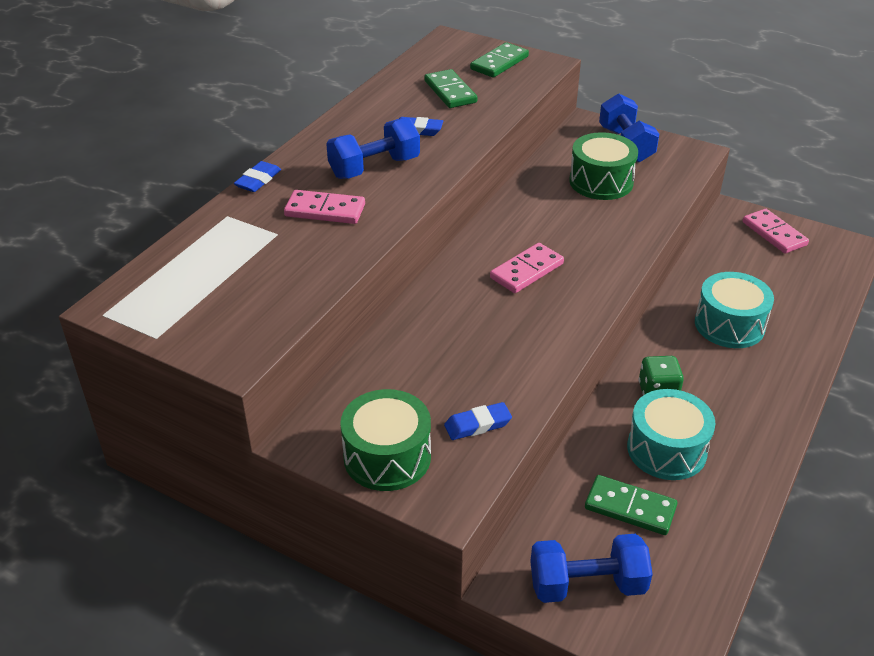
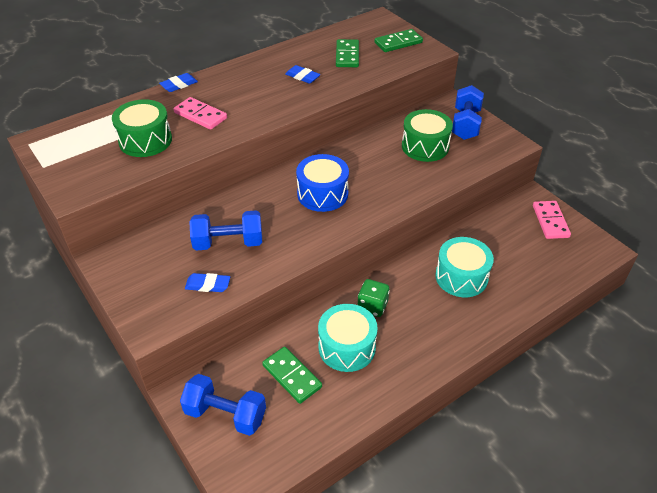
camera: 25 degrees right, 5 degrees up
blue dumbbell [326,117,420,179] -> blue dumbbell moved to [189,210,262,251]
green drum [340,389,431,491] -> green drum moved to [112,99,172,157]
pink domino [490,243,564,293] -> blue drum [296,154,349,212]

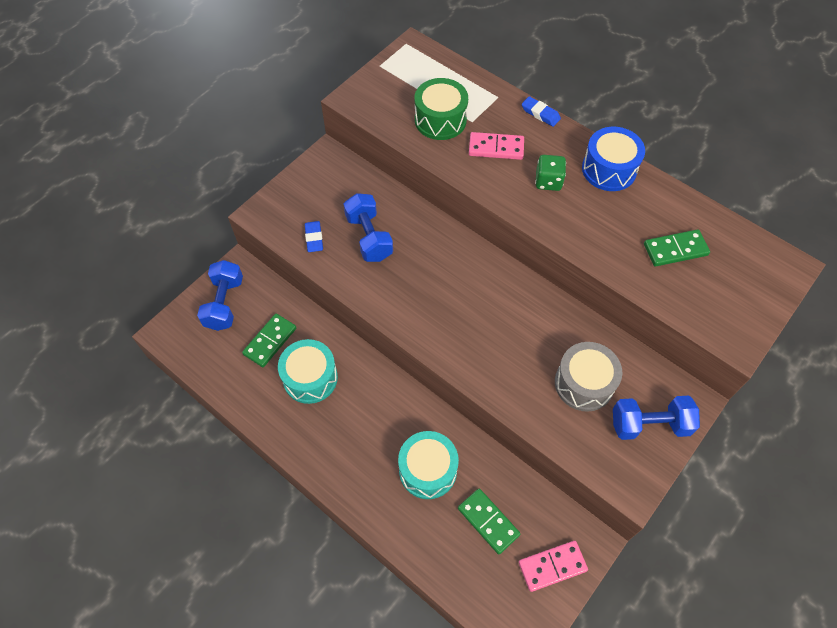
camera: 75 degrees right, 15 degrees up
pink domino [173,97,227,130] -> pink domino turned 75 degrees clockwise [469,132,524,160]
blue eraser [285,65,321,84] -> none
blue drum [296,154,349,212] -> blue drum moved to [582,127,645,191]
green dice [357,279,390,317] -> green dice moved to [535,155,566,191]
green domino [374,29,423,52] -> green domino moved to [458,489,520,554]
green drum [402,109,453,162] -> grey drum [555,342,622,412]

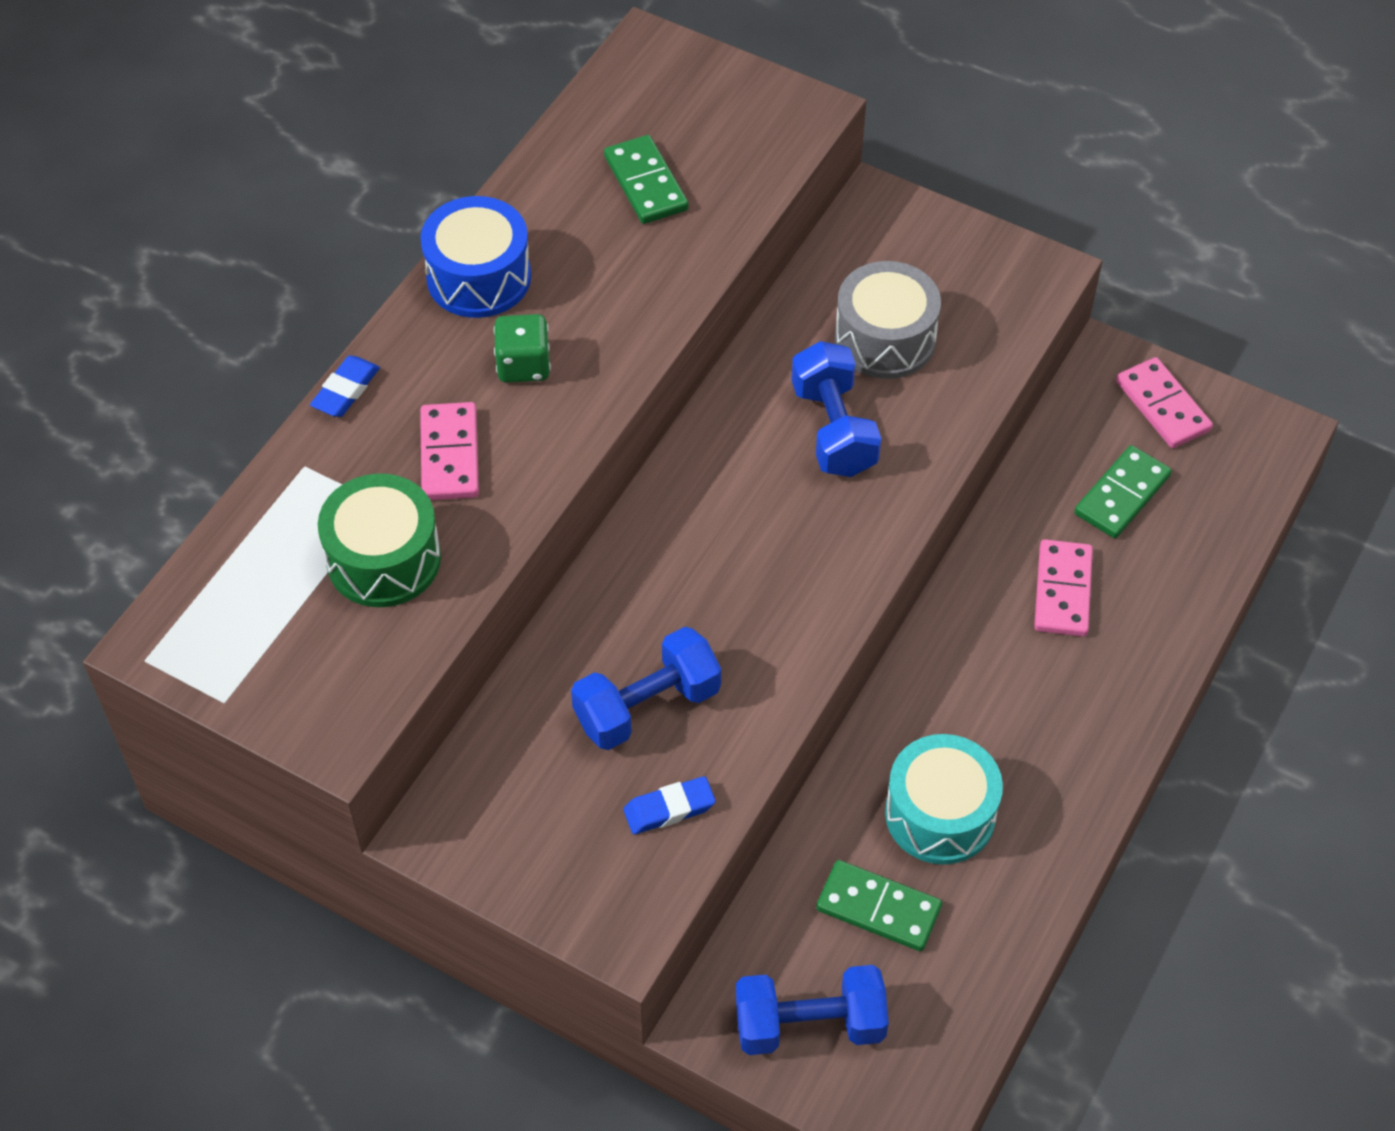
camera: 100 degrees left, 5 degrees down
turquoise drum [398,431,459,499] -> pink domino [1034,539,1093,637]
blue dumbbell [613,396,700,440] -> blue dumbbell moved to [791,341,882,477]

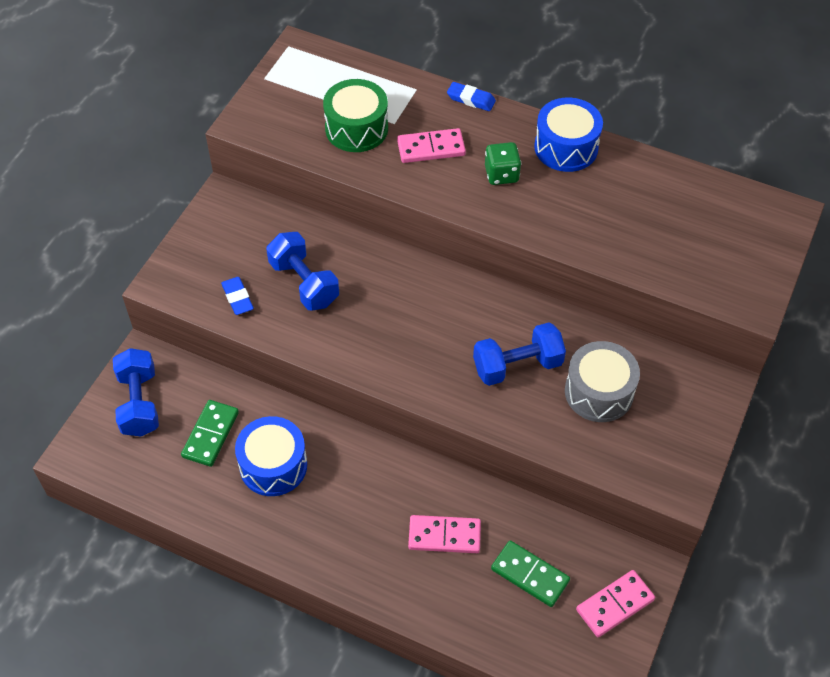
camera: 85 degrees right, 0 degrees up
green domino [604,135,689,224] -> none
turquoise drum [885,734,1003,865] -> blue drum [235,416,307,496]

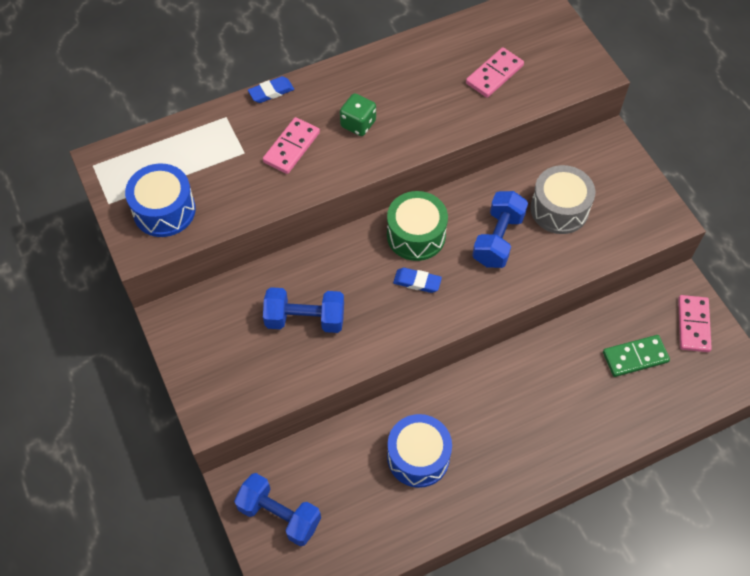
camera: 50 degrees left, 5 degrees up
green domino [181,400,239,467] -> none
blue eraser [221,277,254,315] -> blue eraser moved to [393,268,442,293]
green drum [323,79,388,152] -> green drum moved to [387,191,448,261]
pink domino [408,515,481,553] -> pink domino moved to [466,47,524,98]
blue drum [534,97,603,172] -> blue drum moved to [125,163,196,237]

